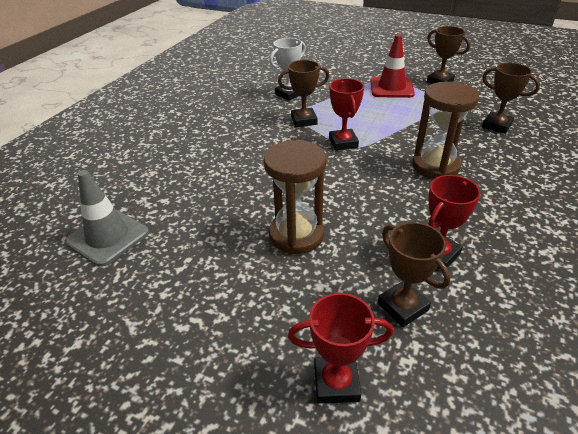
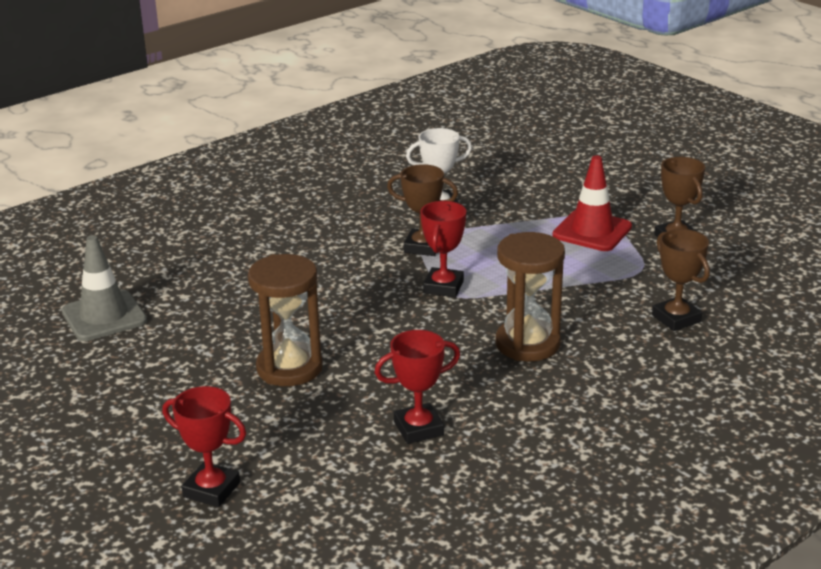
camera: 25 degrees right, 10 degrees down
brown trophy [378,222,451,327] -> none

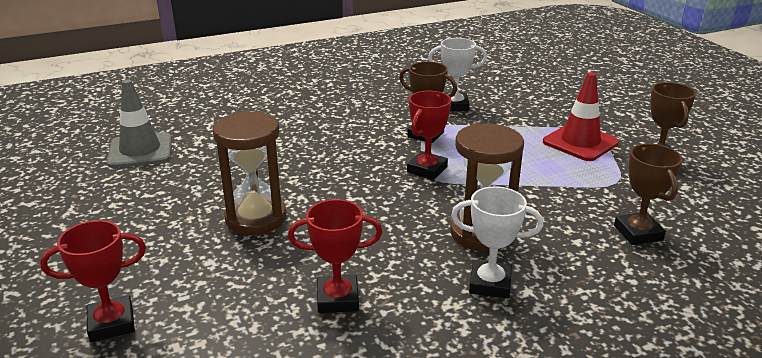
camera: 15 degrees right, 0 degrees up
red trophy [162,386,246,507] -> red trophy turned 60 degrees counterclockwise [40,220,146,342]
none -> white trophy [451,186,543,299]

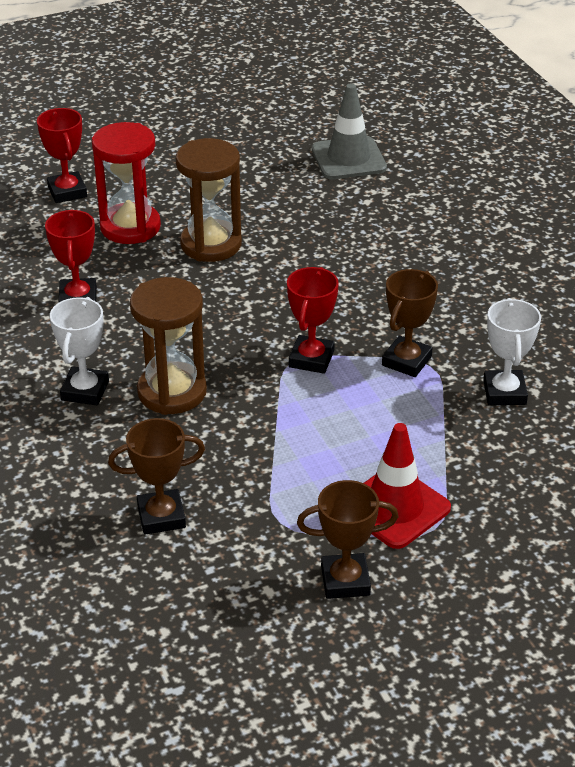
camera: 90 degrees right, 10 degrees up
red trophy [407,91,451,180] -> red trophy turned 75 degrees clockwise [287,267,339,374]
none -> red hourglass [92,122,161,244]

